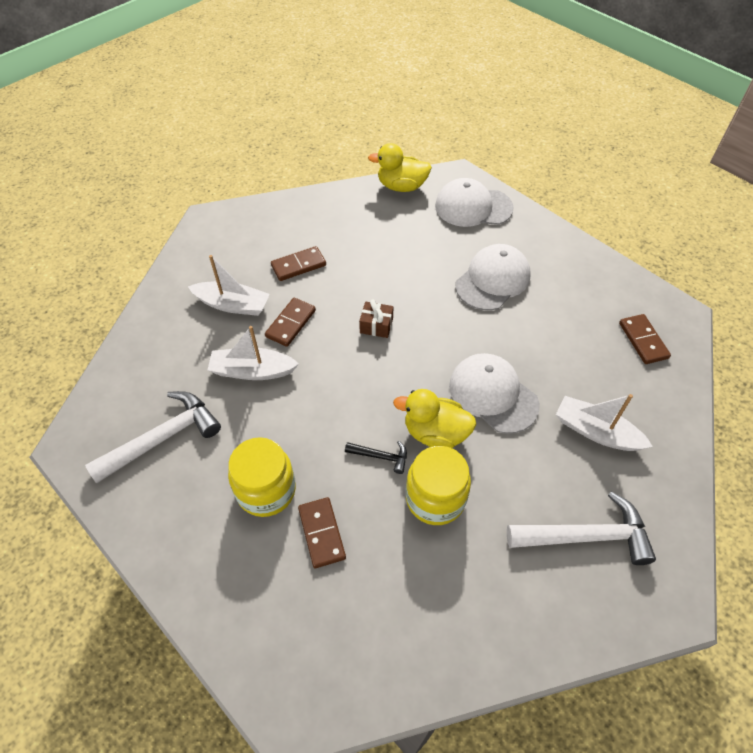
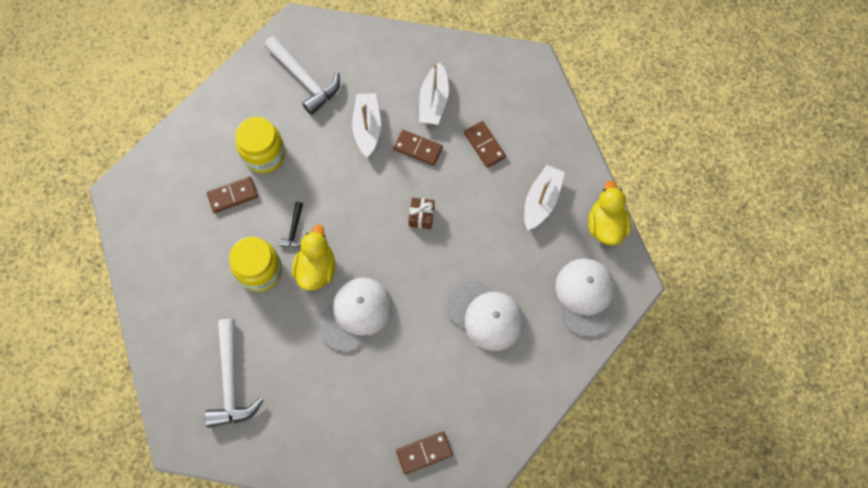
camera: 85 degrees right, 15 degrees up
white boat [556,394,653,451] -> white boat moved to [524,165,565,231]

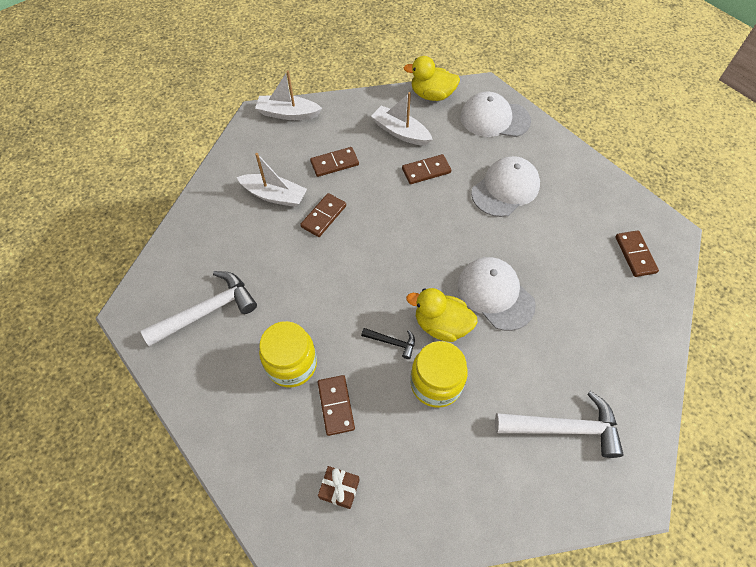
camera: 80 degrees left, 10 degrees down
white boat [352,93,381,157] -> white boat moved to [255,71,322,120]
brown gift [408,197,434,229] -> brown gift moved to [318,466,360,509]
none -> brown domino [402,154,451,184]

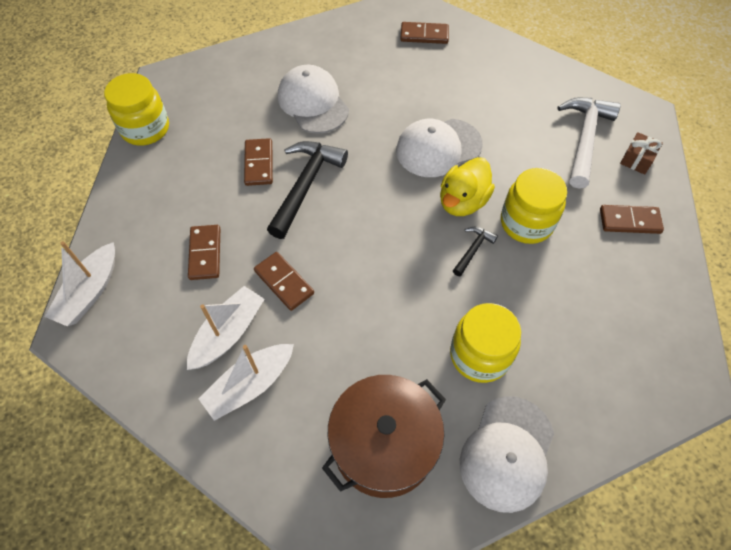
camera: 75 degrees left, 0 degrees up
white hammer [140,271,257,346] -> brown pot [322,375,446,498]
brown domino [318,375,355,436] -> brown domino moved to [600,205,664,234]
brown gift [318,466,360,509] -> brown gift moved to [620,132,663,175]
white boat [371,92,433,146] -> white boat moved to [198,344,294,421]
yellow duck [403,56,460,101] -> yellow jar [104,73,169,146]
white cap [461,92,531,137] -> white cap moved to [460,396,554,513]
none -> black hammer [267,141,348,239]

